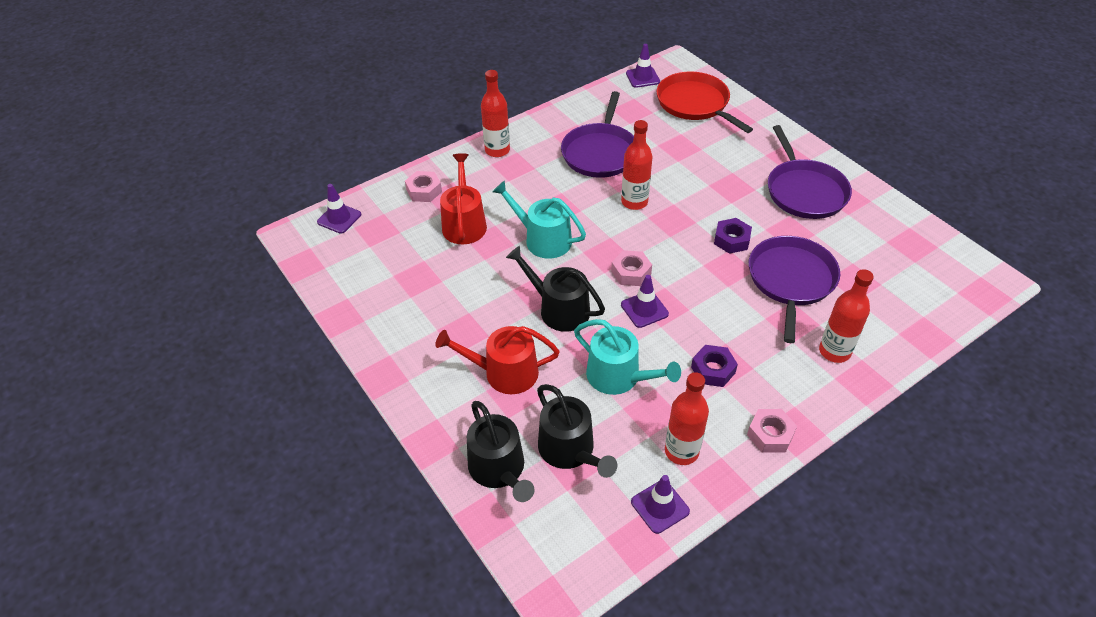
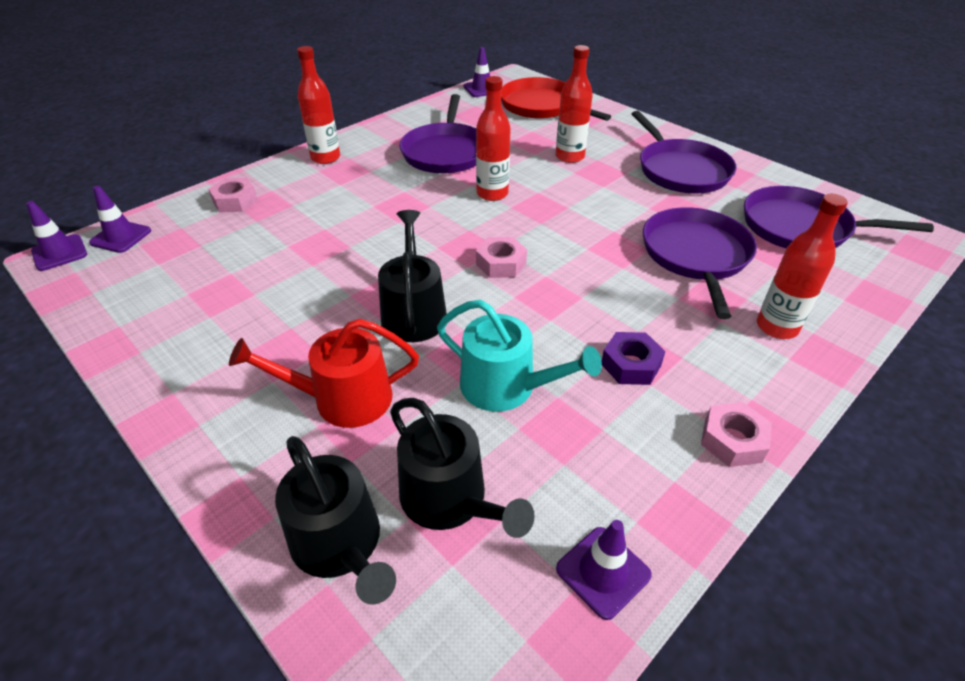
camera: 10 degrees left, 5 degrees down
red watering can [440,153,487,244] -> none
turquoise watering can [492,180,586,259] -> none
black watering can [506,246,605,332] -> black watering can turned 60 degrees clockwise [378,210,447,342]
purple traffic cone [621,275,669,328] -> purple traffic cone moved to [26,201,87,271]
red bottle [665,372,709,465] -> red bottle moved to [556,45,593,163]
purple nut [714,218,752,254] -> none
none -> purple pan [744,186,934,248]

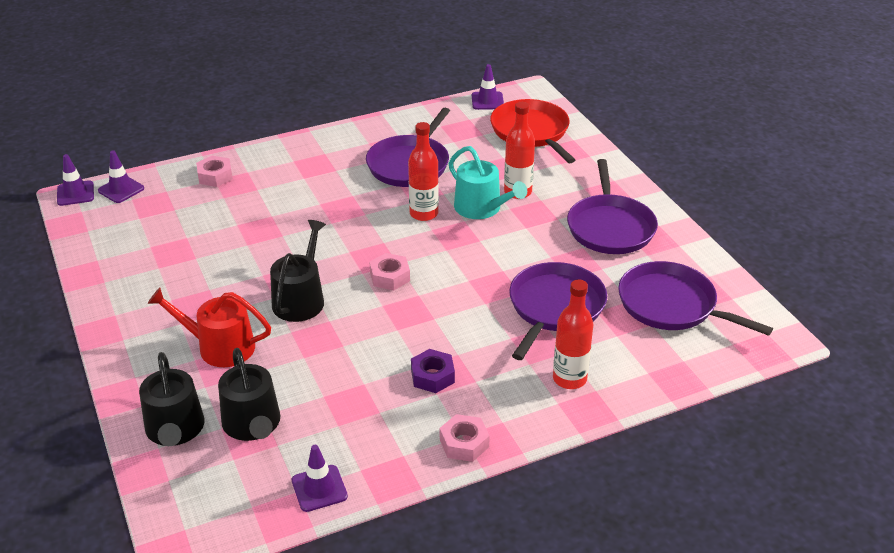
camera: 20 degrees right, 5 degrees down
red bottle [297,46,340,164] -> none
turquoise watering can [437,300,602,412] -> turquoise watering can moved to [449,146,527,219]

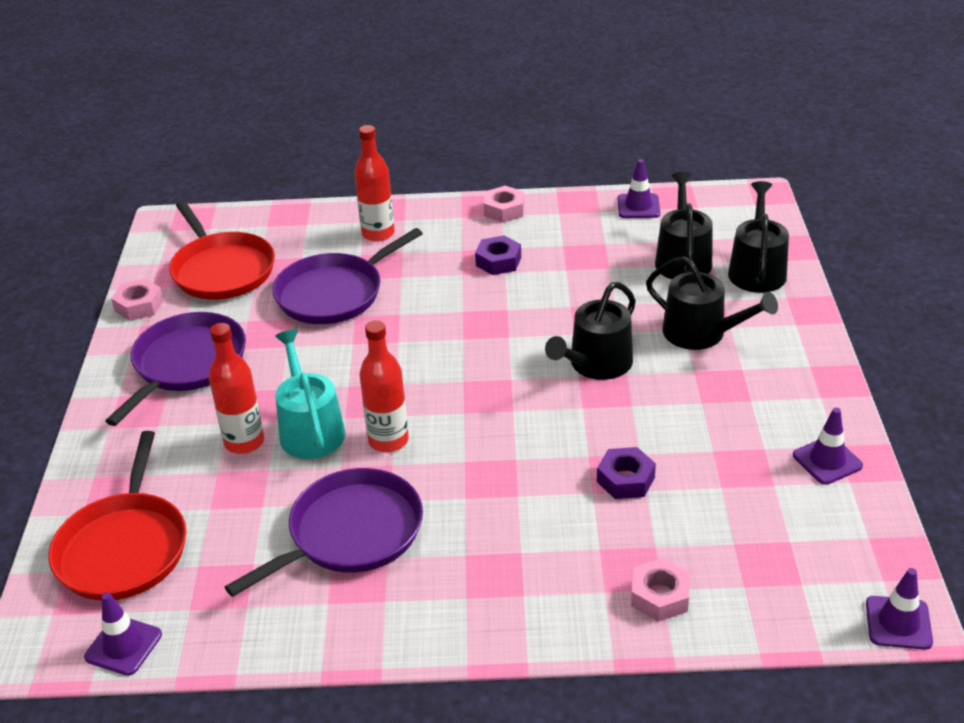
camera: 155 degrees left, 0 degrees up
purple traffic cone [98,150,144,203] -> purple traffic cone moved to [793,408,863,485]
red watering can [148,288,271,367] -> black watering can [646,256,778,350]
pink nut [370,253,410,290] -> pink nut moved to [111,279,164,321]
purple pan [618,261,773,336] -> red pan [169,201,275,300]
none -> purple nut [597,447,656,499]

